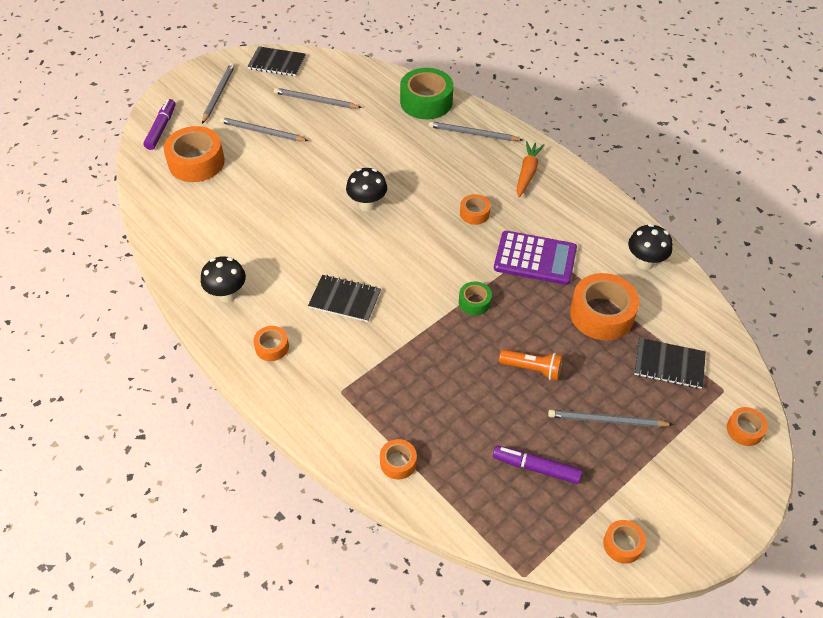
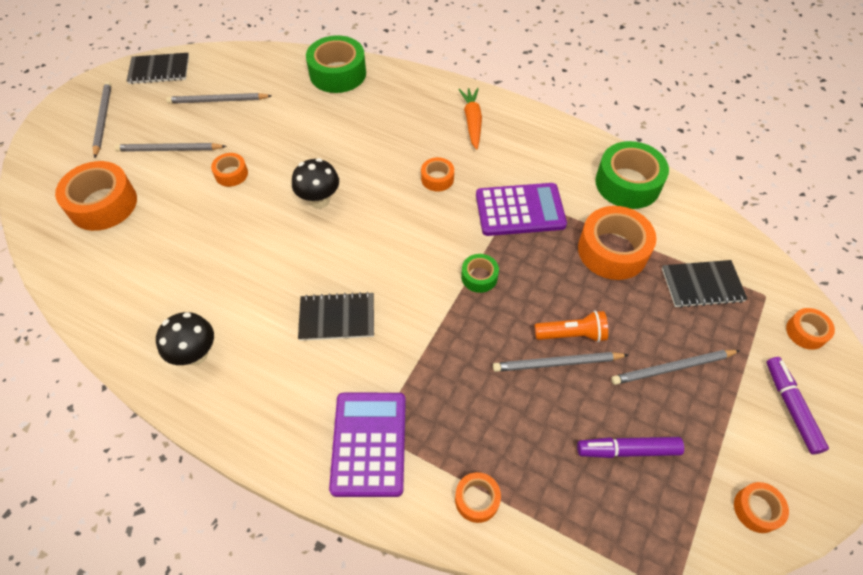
camera: 20 degrees left, 5 degrees up
purple marker [143,99,176,150] -> purple marker moved to [766,357,829,454]
orange tape [253,326,289,361] -> orange tape moved to [211,153,248,187]
grey pencil [429,121,523,141] -> grey pencil moved to [493,352,628,372]
black mushroom [628,224,673,270] -> green tape [595,141,669,209]
none -> purple calculator [329,393,406,497]

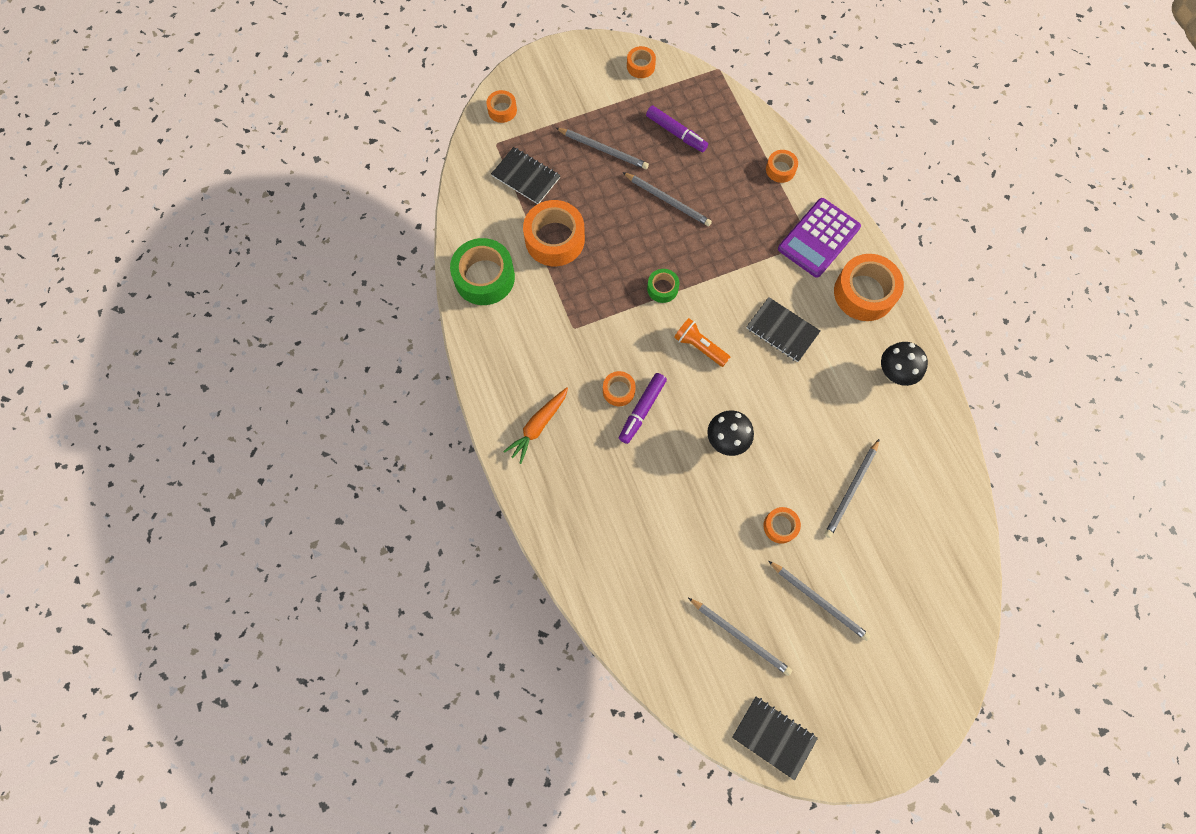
camera: 140 degrees left, 15 degrees up
orange tape [55,161,137,231] -> orange tape moved to [834,254,904,321]
grey pencil [92,81,112,158] -> grey pencil moved to [824,439,879,538]
green tape [306,35,366,93] -> none
purple calculator [476,183,567,236] -> none
orange flashlight [535,310,608,342] -> orange flashlight moved to [674,318,730,367]
purple marker [766,357,829,454] -> purple marker moved to [619,373,667,444]

